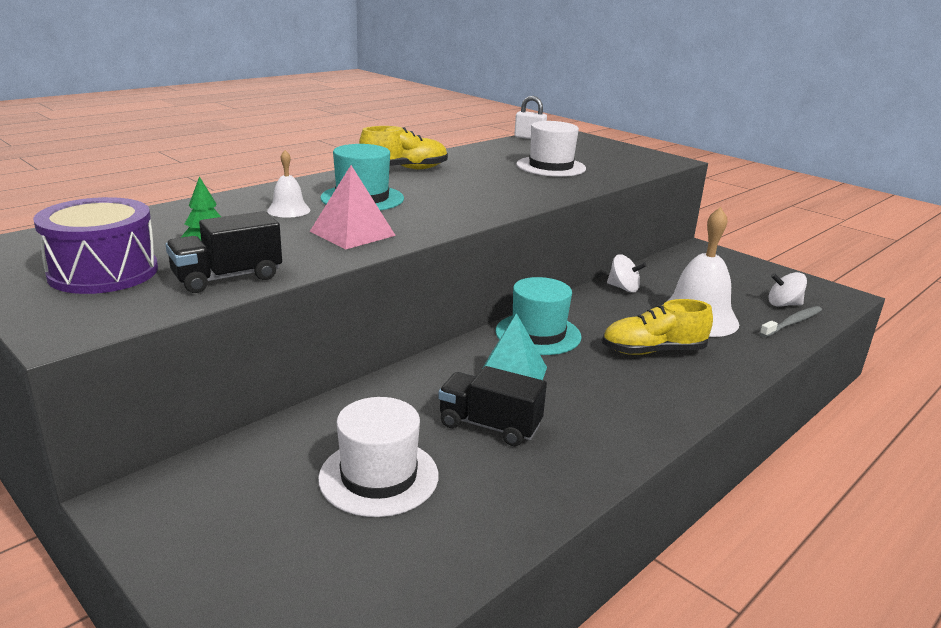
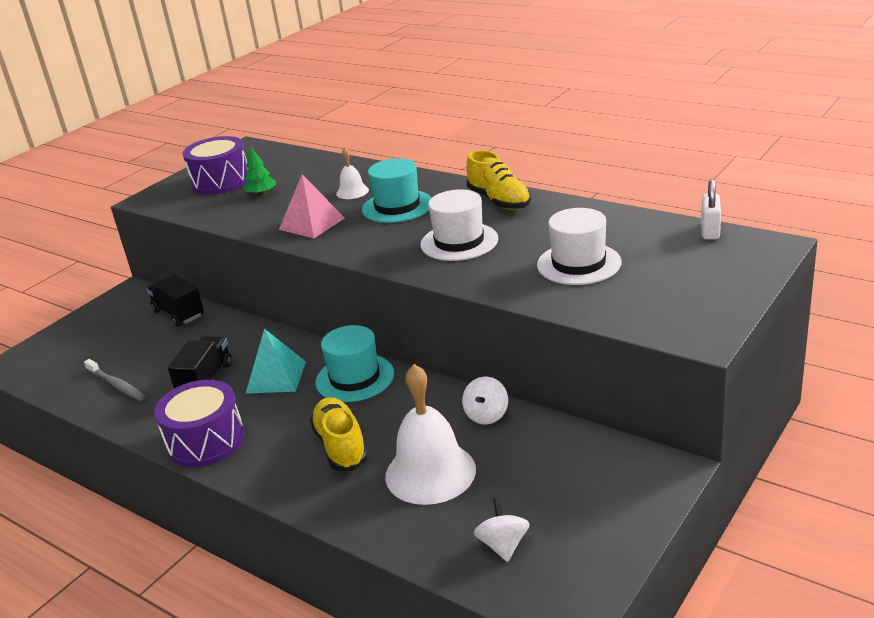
camera: 85 degrees right, 5 degrees up
black truck [166,211,282,293] -> black truck moved to [147,275,204,327]
white hat [318,397,438,517] -> white hat moved to [421,189,498,261]
grey toothbrush [760,306,822,337] -> grey toothbrush moved to [84,359,145,401]
none -> purple drum [154,380,245,467]

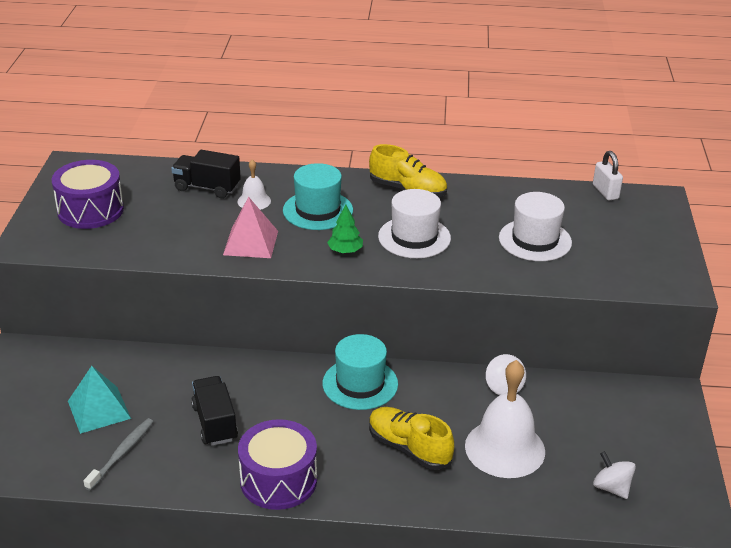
camera: 35 degrees left, 5 degrees up
grey toothbrush [84,359,145,401] -> grey toothbrush turned 75 degrees counterclockwise [83,418,153,491]
black truck [147,275,204,327] -> black truck moved to [171,150,241,198]
green tree [243,147,276,195] -> green tree moved to [327,205,363,253]
turquoise pyramid [245,329,306,394] -> turquoise pyramid moved to [68,366,131,434]

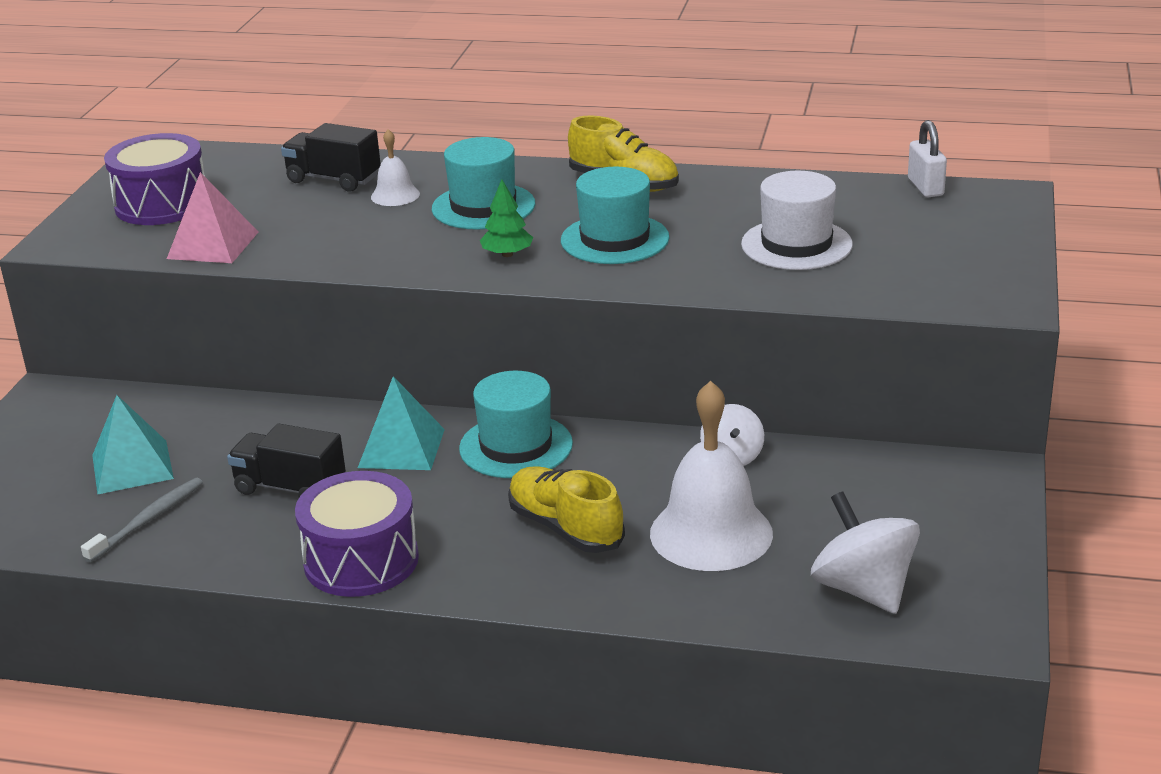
camera: 10 degrees right, 5 degrees down
black truck [191,376,238,446] -> black truck turned 60 degrees counterclockwise [227,424,346,497]
pink pyramid [223,196,278,258] -> pink pyramid moved to [167,172,258,263]
white hat [378,189,451,258] -> turquoise hat [561,167,669,264]
white spinning top [593,451,636,499] -> white spinning top [811,492,920,614], size x1.64
none -> turquoise pyramid [358,376,445,470]

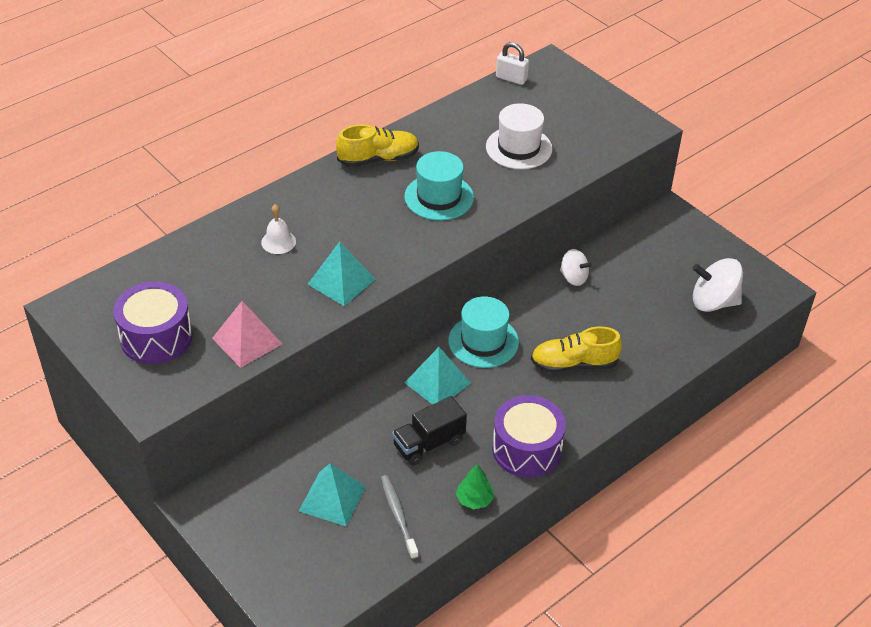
camera: 55 degrees left, 15 degrees up
black truck [281,123,381,192] -> none
turquoise hat [432,137,535,230] -> none
green tree [480,179,533,257] -> green tree moved to [456,464,494,509]
white bell [650,380,773,571] -> none
none -> turquoise pyramid [307,241,376,306]

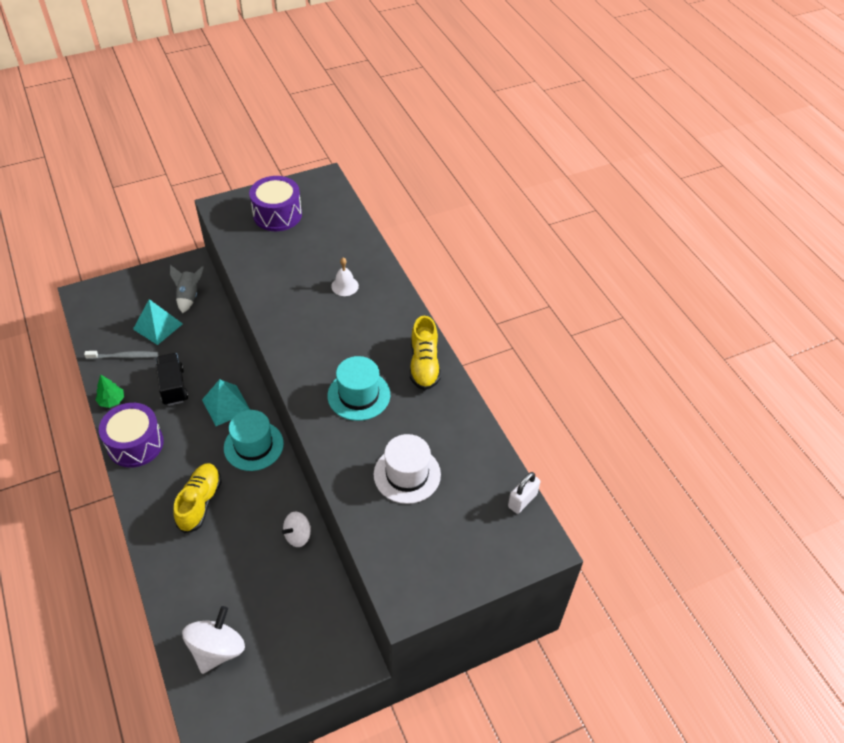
camera: 105 degrees right, 5 degrees up
pink pyramid [212,301,282,368] -> none
turquoise pyramid [307,241,376,306] -> none
none -> grey rocket [170,265,204,313]

